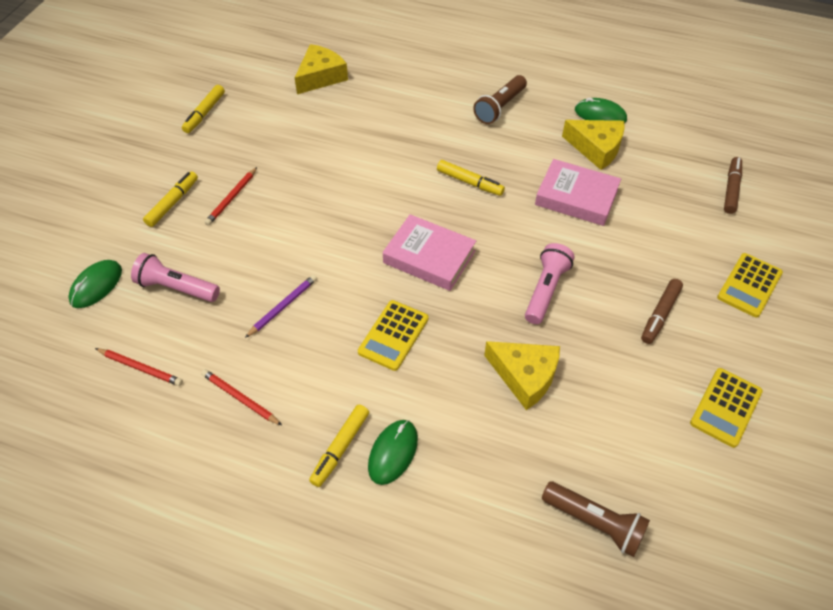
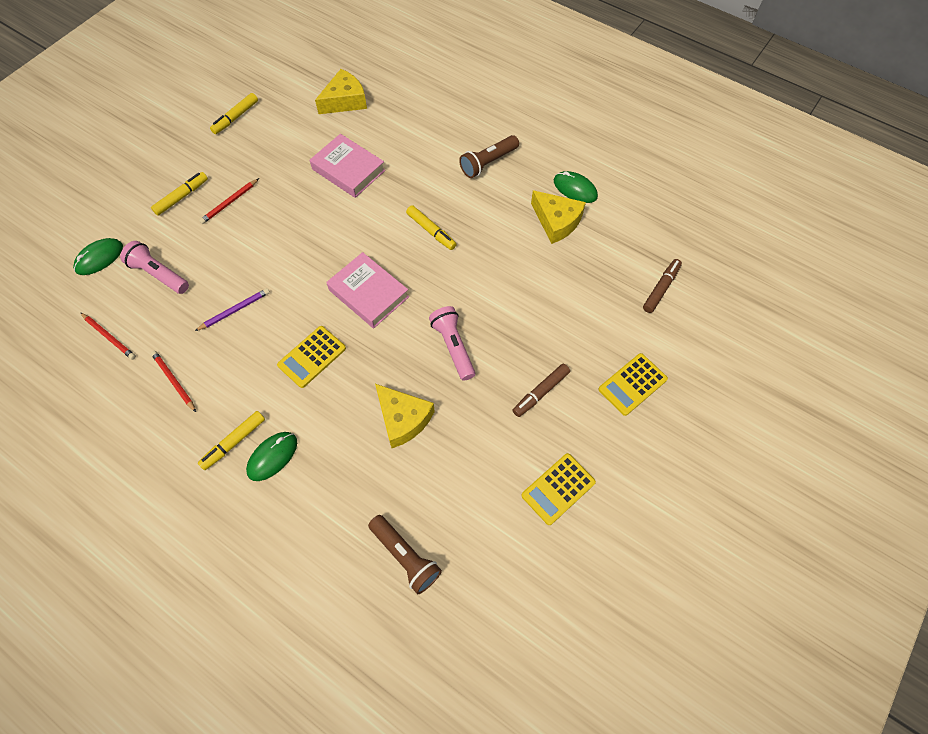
camera: 15 degrees right, 10 degrees up
pink flashlight [525,243,575,324] -> pink flashlight turned 60 degrees counterclockwise [429,306,475,381]
pink book [535,159,621,226] -> pink book moved to [310,134,385,198]

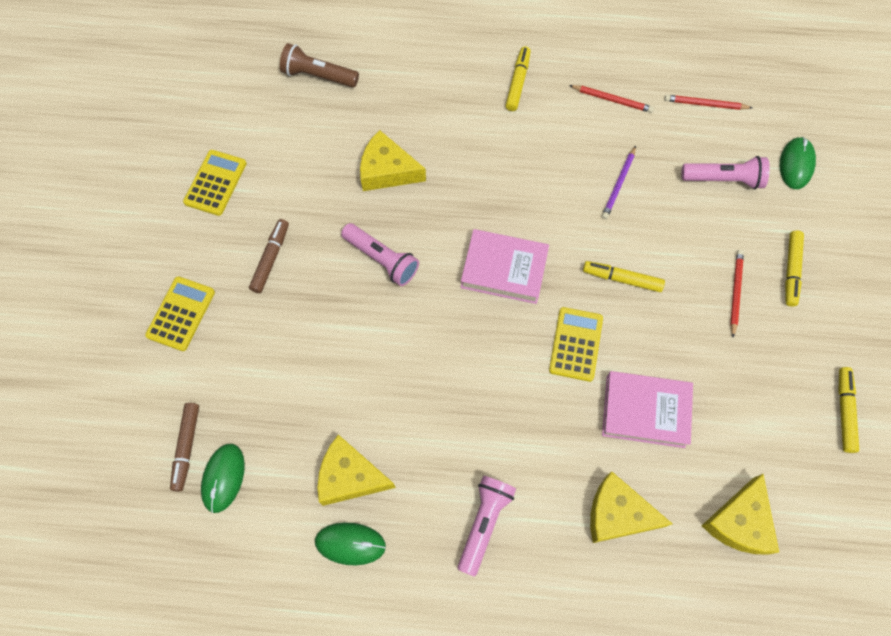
camera: 150 degrees right, 5 degrees up
green mouse [246,432,297,481] -> green mouse moved to [201,444,245,513]
yellow calculator [277,326,346,388] -> yellow calculator moved to [549,307,603,382]
yellow marker [406,205,456,250] -> yellow marker moved to [583,261,665,292]
brown flashlight [459,135,519,178] -> pink flashlight [457,476,516,577]
none -> yellow cheese [590,471,672,543]

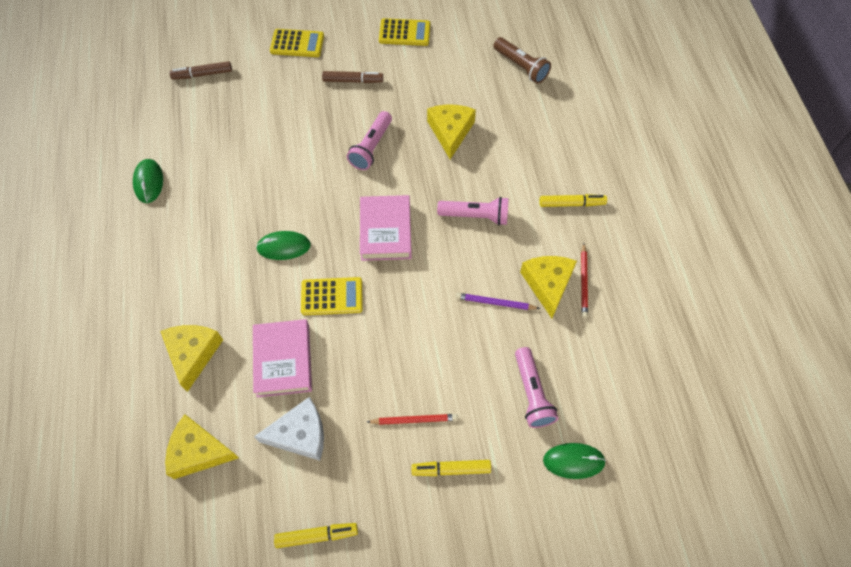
camera: 75 degrees right, 5 degrees down
green mouse [201,444,245,513] -> green mouse moved to [256,231,311,260]
brown flashlight [280,43,359,88] -> brown flashlight turned 135 degrees clockwise [494,37,551,84]
yellow cheese [317,435,396,506] -> yellow cheese moved to [520,256,577,318]
pink flashlight [457,476,516,577] -> pink flashlight moved to [437,197,508,225]
yellow marker [583,261,665,292] -> none
red pencil [664,95,752,110] -> none
none -> white cheese [254,397,324,461]

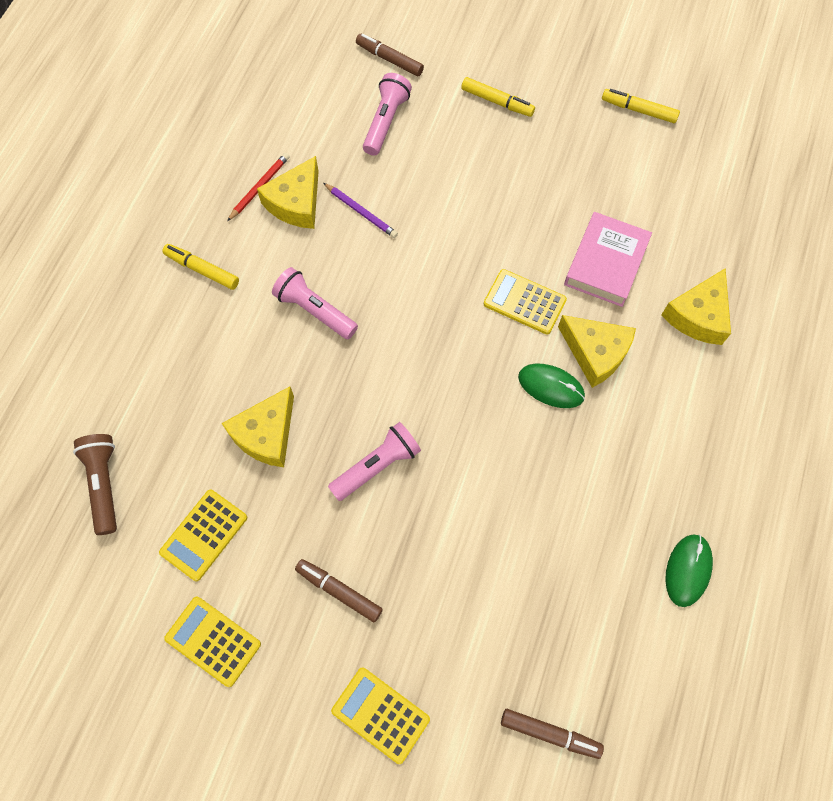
camera: 150 degrees left, 5 degrees up
yellow cheese [165,414,239,479] -> yellow cheese moved to [558,315,636,388]
white cheese [254,397,324,461] -> none
pink book [360,195,412,261] -> none
red pencil [367,414,458,425] -> none
green mouse [543,443,606,479] -> brown marker [356,34,424,76]
none -> yellow calculator [159,489,247,581]

